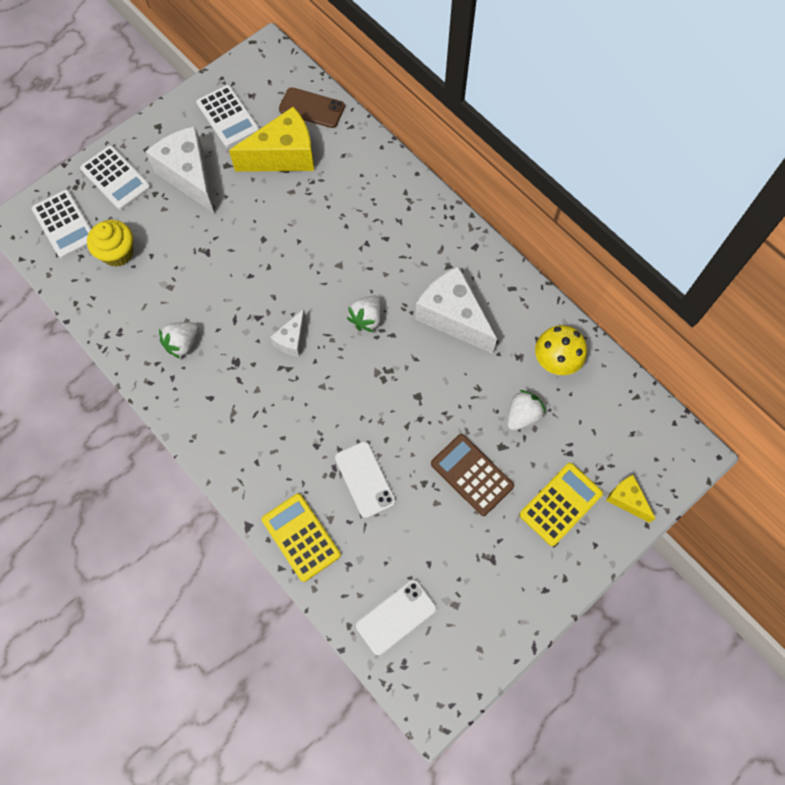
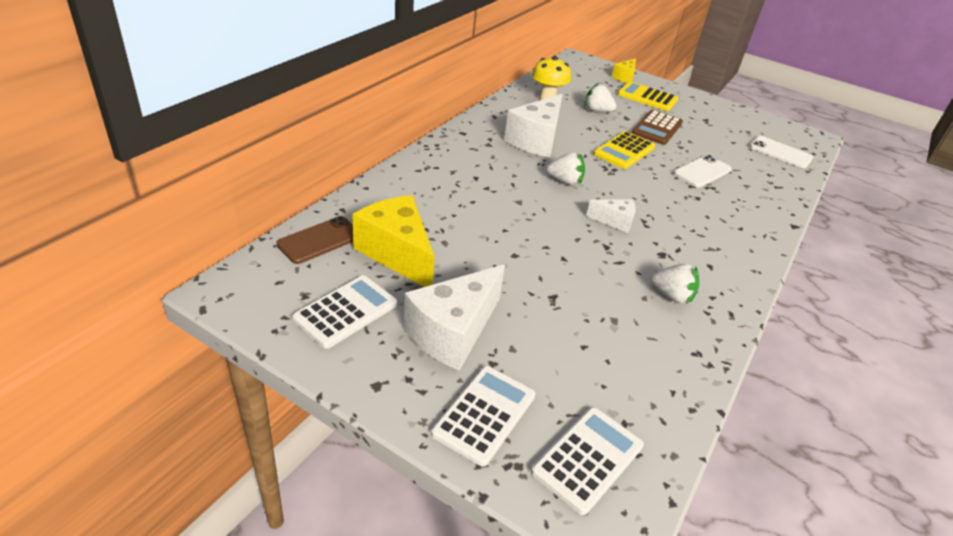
camera: 110 degrees left, 30 degrees down
yellow cupcake [87,220,133,267] -> none
yellow calculator [262,493,341,582] -> yellow calculator moved to [594,131,655,169]
brown phone [279,87,345,128] -> brown phone turned 45 degrees clockwise [276,216,353,264]

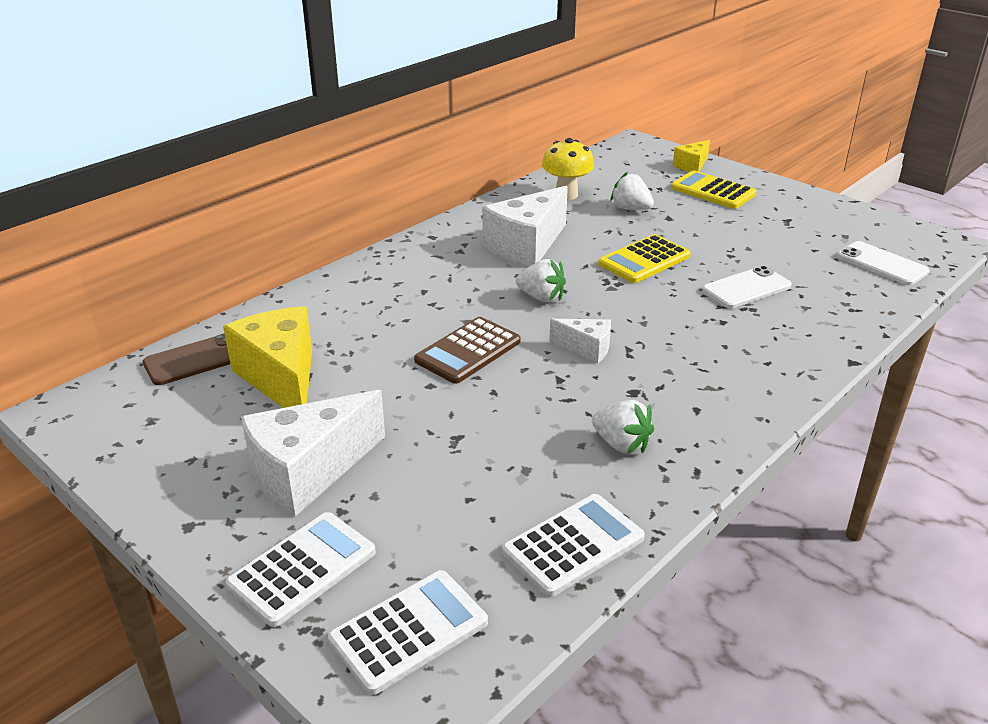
camera: 15 degrees right, 5 degrees down
white calculator [292,275,397,349] -> white calculator moved to [502,494,645,597]
brown calculator [632,110,683,145] -> brown calculator moved to [414,317,521,384]

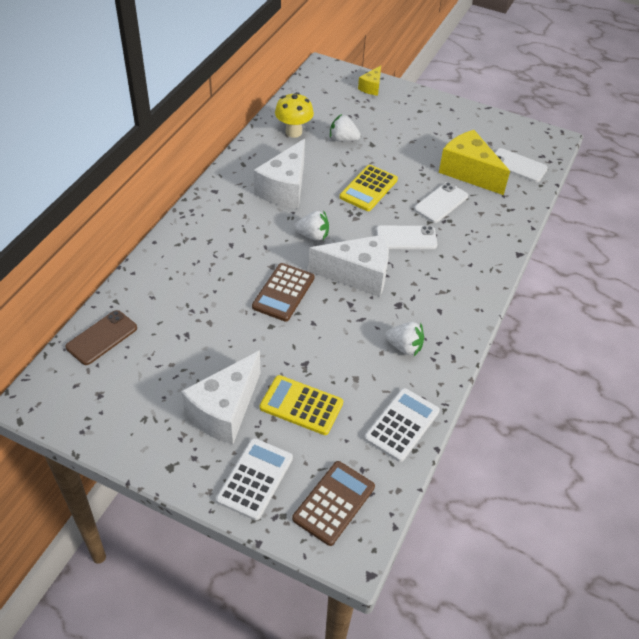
camera: 20 degrees left, 15 degrees up
yellow cheese [223,306,312,408] -> yellow cheese moved to [439,130,510,195]
white calculator [328,570,488,695] -> brown calculator [292,461,375,546]
white cheese [549,319,611,364] -> white cheese [308,235,389,297], size x1.94
yellow calculator [671,170,756,209] -> yellow calculator moved to [260,375,343,435]
none -> white phone [376,225,437,249]

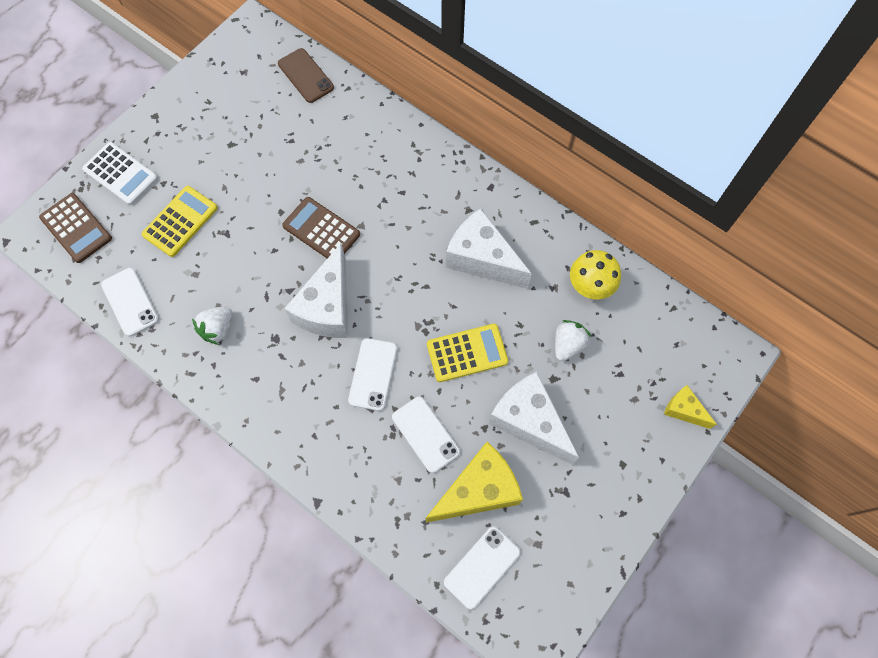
camera: 105 degrees right, 20 degrees up
white cheese [181,351,260,445] -> white cheese moved to [489,372,579,465]
white strawberry [294,210,329,241] -> none
yellow calculator [340,165,398,211] -> yellow calculator turned 120 degrees clockwise [427,324,508,382]
white calculator [364,388,440,462] -> white phone [101,268,159,337]

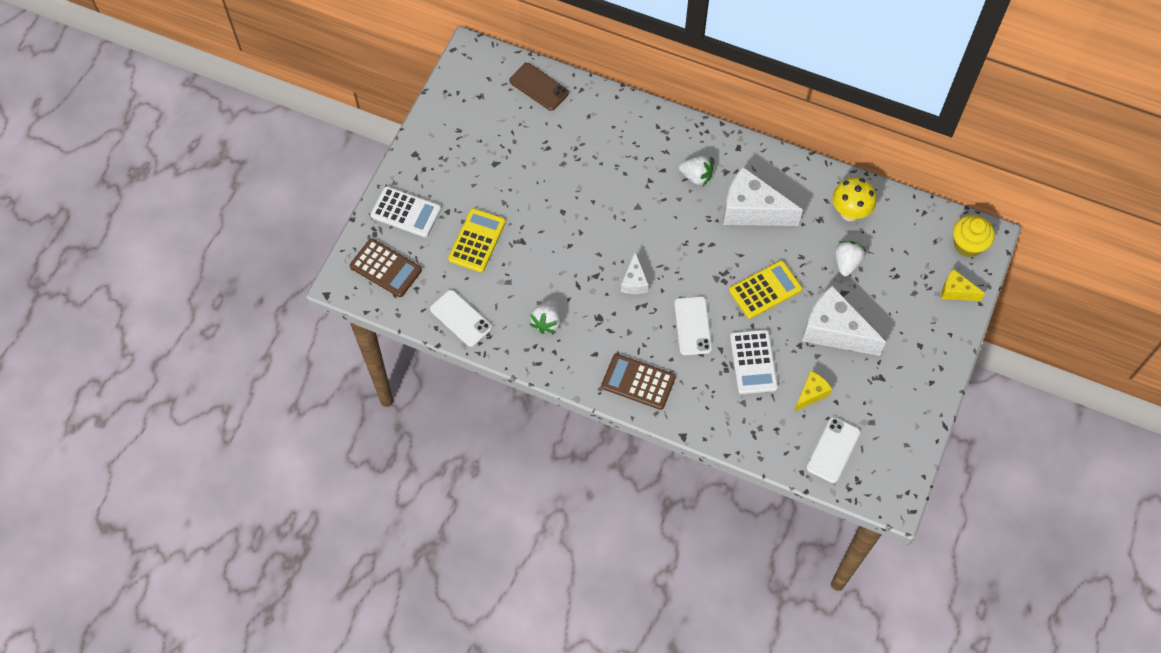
camera: 15 degrees left, 5 degrees down
brown calculator [282,197,360,258] -> brown calculator moved to [601,354,676,410]
white cheese [284,243,348,338] -> white cheese [621,252,649,294], size x0.52
white phone [392,397,460,473] -> white calculator [730,330,778,394]
yellow cheese [425,442,523,523] -> yellow cheese [794,371,832,412], size x0.52
none -> white strawberry [679,156,713,186]
none -> yellow cupcake [953,215,995,257]

